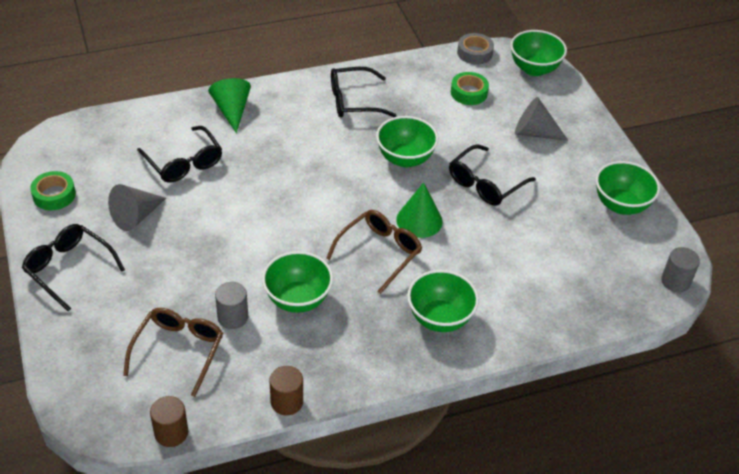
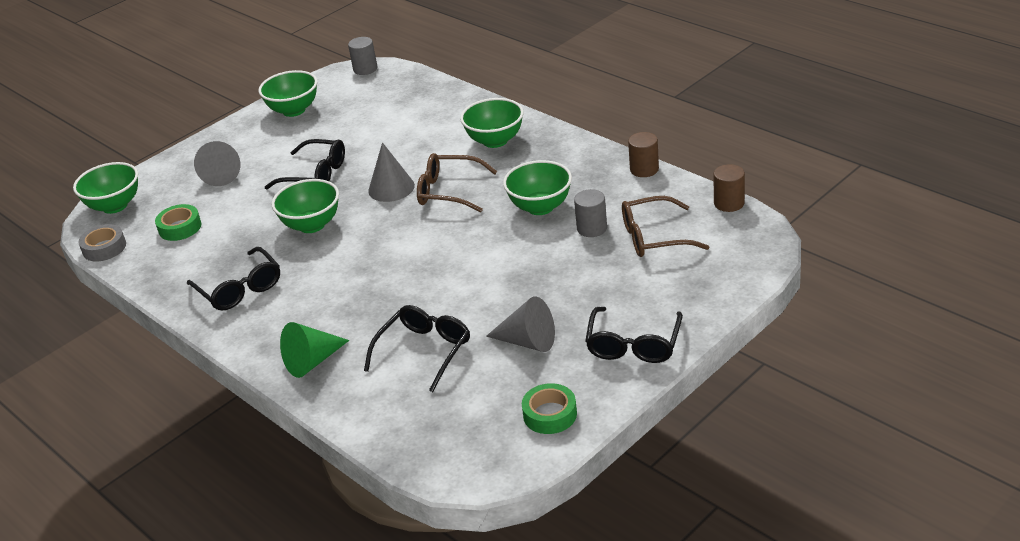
camera: 110 degrees left, 10 degrees down
green cone [396,182,443,238] -> grey cone [368,142,415,202]

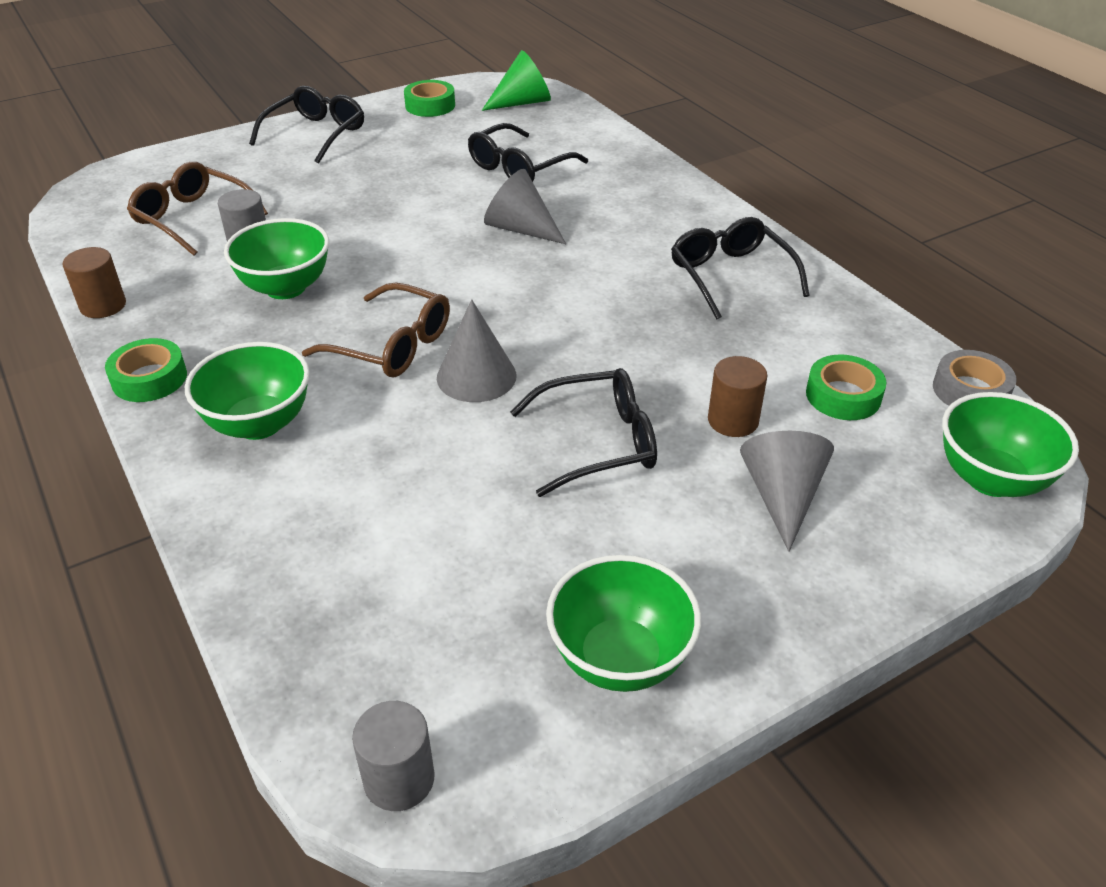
camera: 170 degrees left, 5 degrees up
black glasses [265,139,345,189] -> black glasses turned 135 degrees clockwise [510,368,657,497]
green bowl [272,179,339,233] -> none
green cone [280,322,349,378] -> green cone moved to [482,50,551,111]
grey cone [486,296,555,352] -> grey cone moved to [484,169,566,244]
brown glasses [622,196,709,257] -> brown glasses turned 150 degrees counterclockwise [127,162,268,256]
brown cylinder [713,164,745,212] -> brown cylinder moved to [708,356,767,437]
none -> green tape [105,338,187,402]

